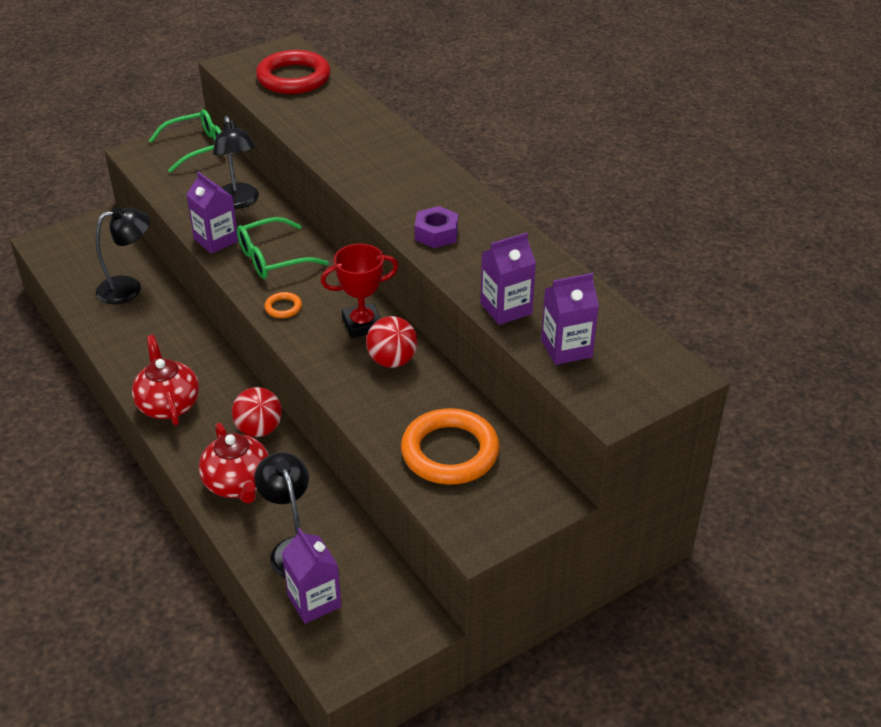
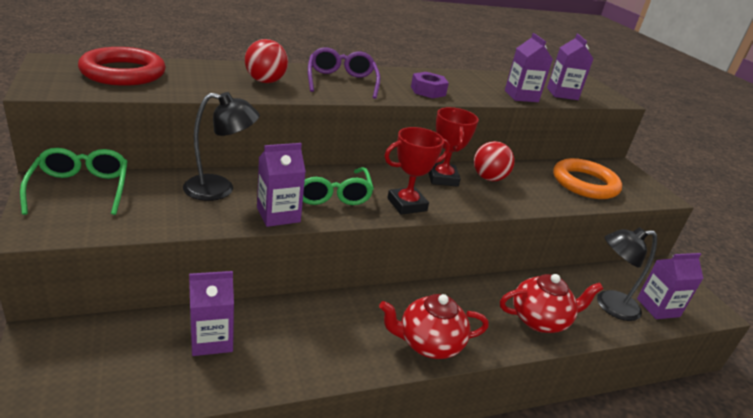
camera: 80 degrees left, 10 degrees down
black lamp [96,207,150,304] -> purple carton [189,271,234,356]
red ball [232,387,282,437] -> red ball moved to [245,39,288,83]
orange ring [264,292,302,318] -> red trophy [384,127,450,215]
none -> purple glasses [308,47,380,99]

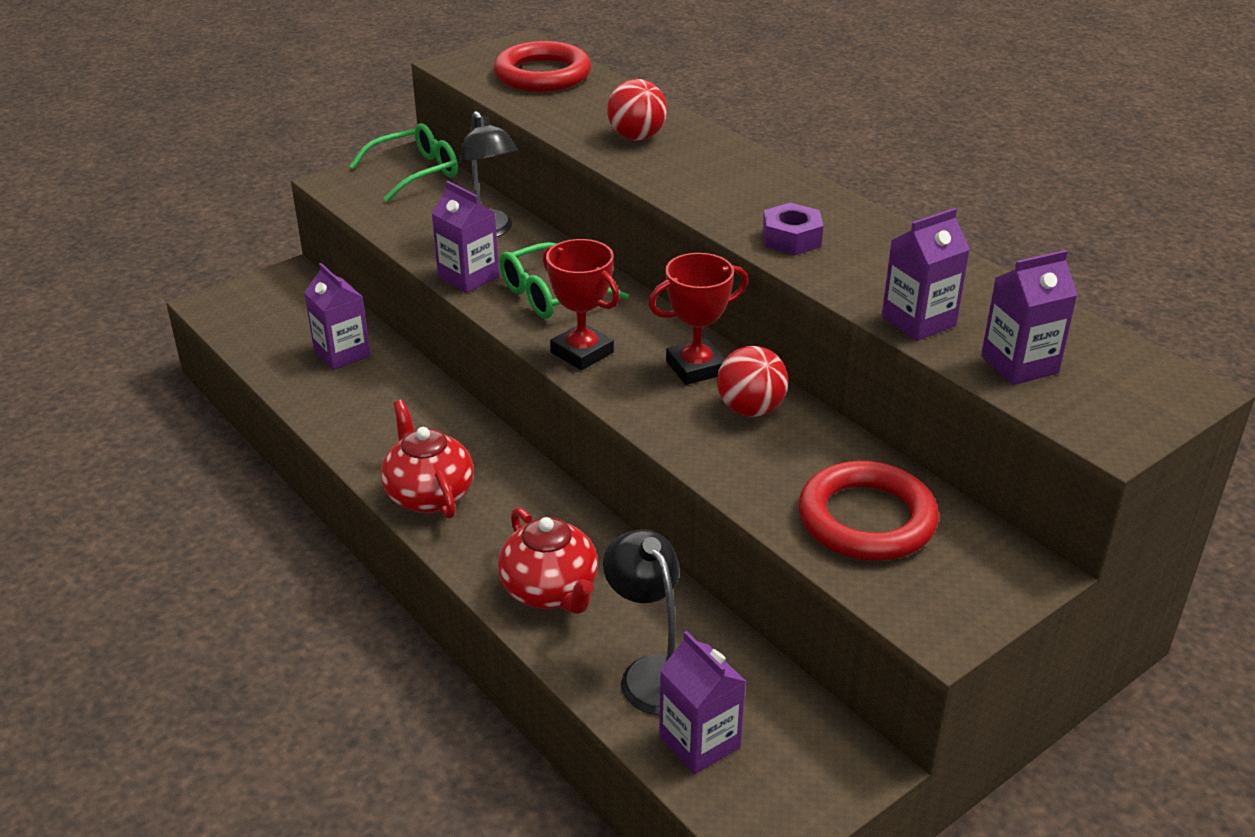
camera: 75 degrees right, 5 degrees up
purple glasses [308,47,380,99] -> none
orange ring [553,158,622,199] -> red ring [798,461,939,561]

